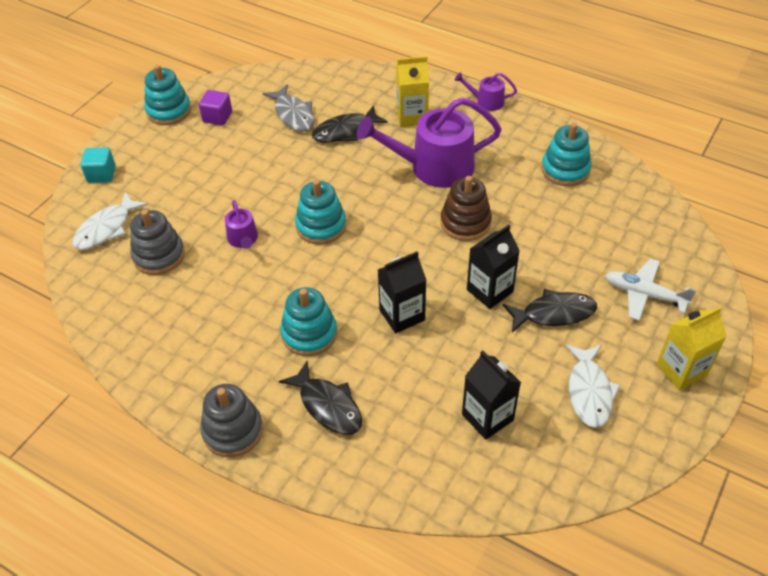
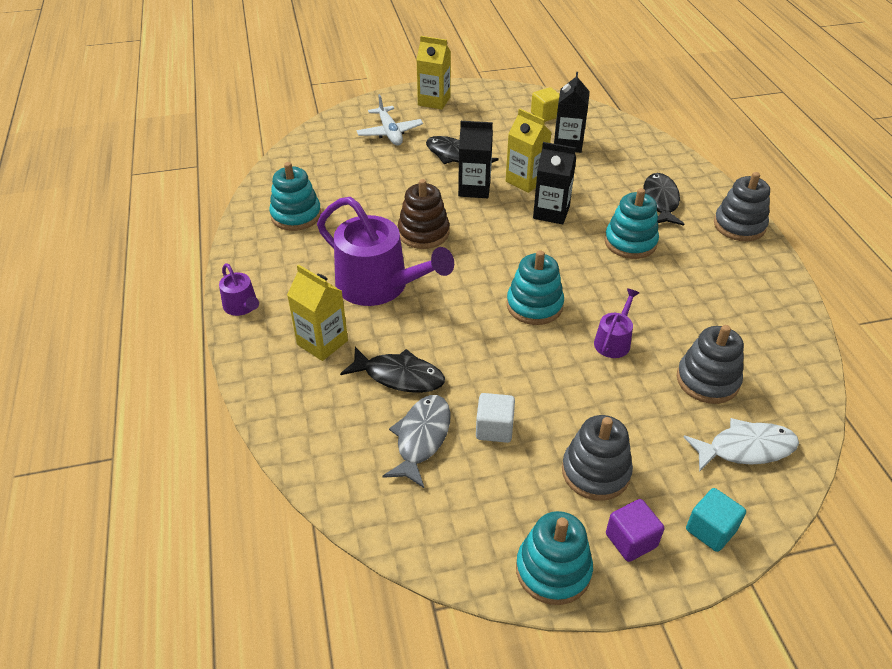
camera: 135 degrees left, 5 degrees down
purple cube [199,90,232,125] -> purple cube moved to [606,499,664,562]
white fish [565,345,620,428] -> none
none -> white cube [476,393,515,443]
none -> yellow carton [506,109,552,193]
none -> yellow cube [531,87,560,122]
none -> grey stacking toy [562,415,633,501]

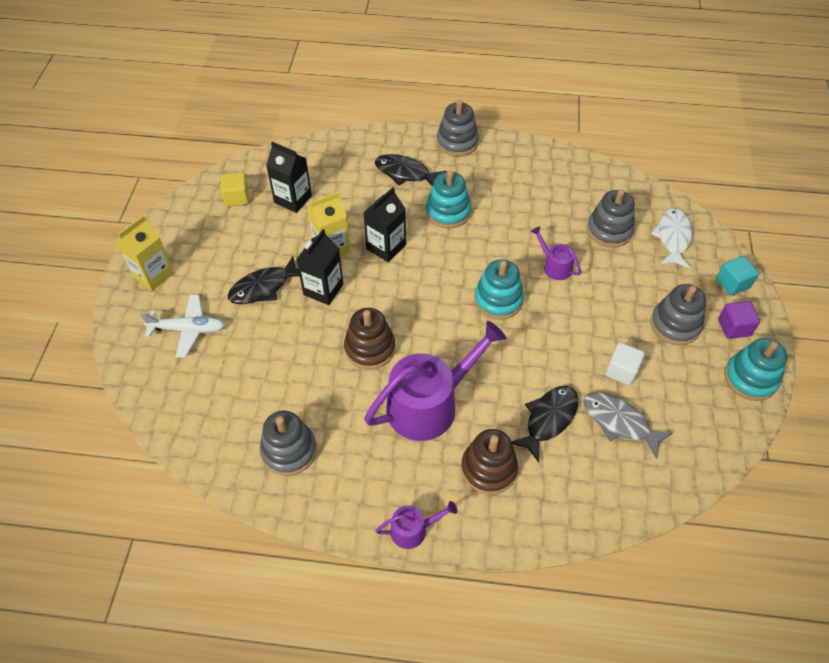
camera: 70 degrees left, 10 degrees up
turquoise stacking toy [269,162,321,231] -> grey stacking toy [260,411,317,476]
yellow carton [287,264,348,361] -> brown stacking toy [461,429,518,495]

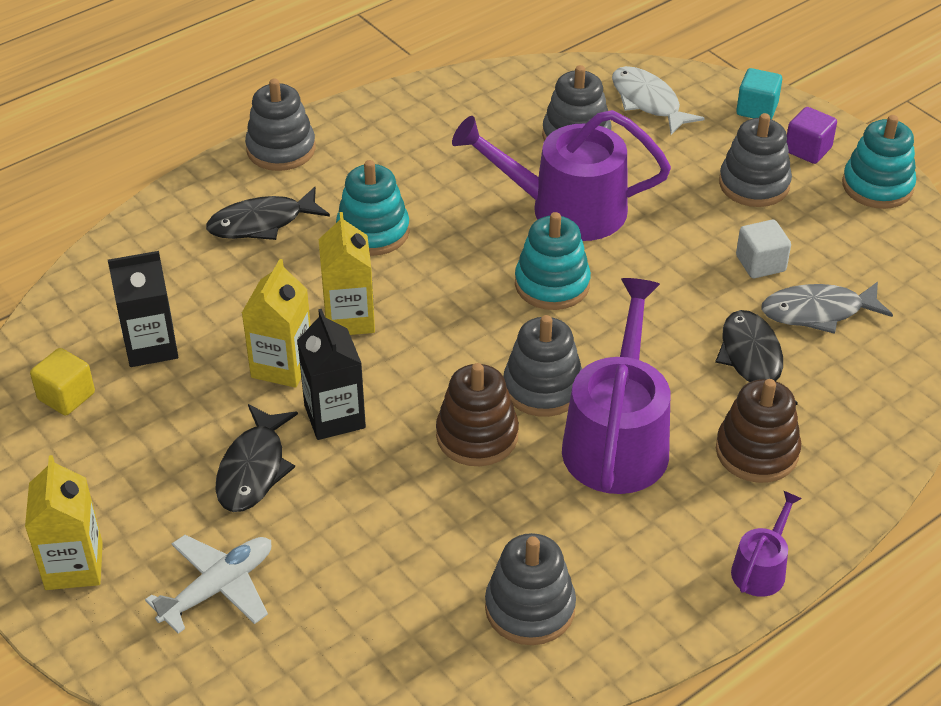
camera: 45 degrees left, 10 degrees down
black carton [363,187,406,262] -> yellow carton [319,212,375,335]
purple watering can [531,226,581,280] -> purple watering can [452,110,671,241], size x2.13
none -> grey stacking toy [504,315,582,417]

